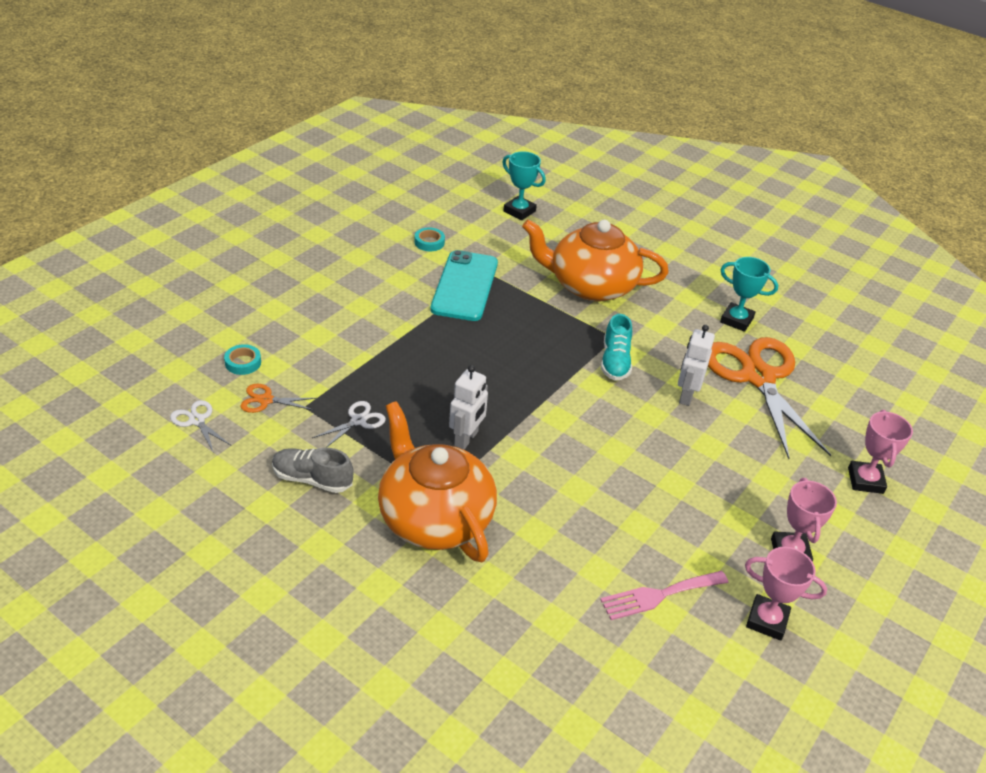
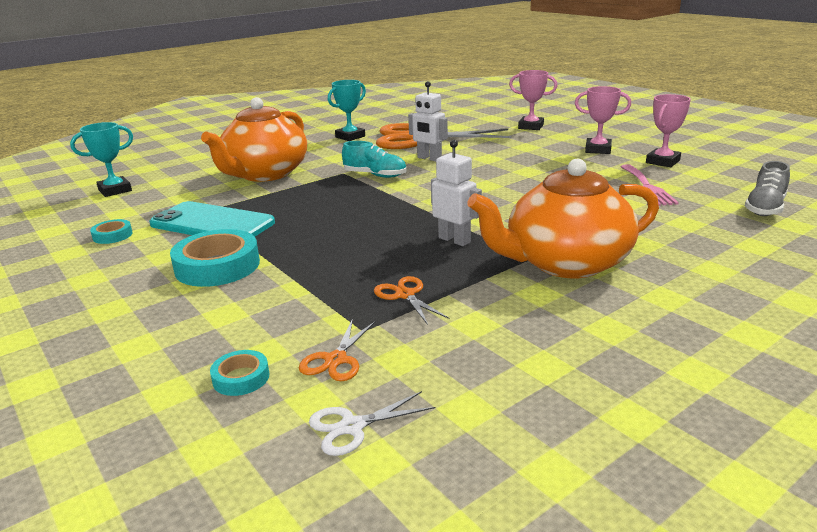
camera: 70 degrees left, 15 degrees down
grey shoe [272,448,354,493] -> grey shoe moved to [745,161,790,216]
white scissors [312,401,386,448] -> orange scissors [374,276,449,325]
none -> turquoise tape [170,229,260,287]

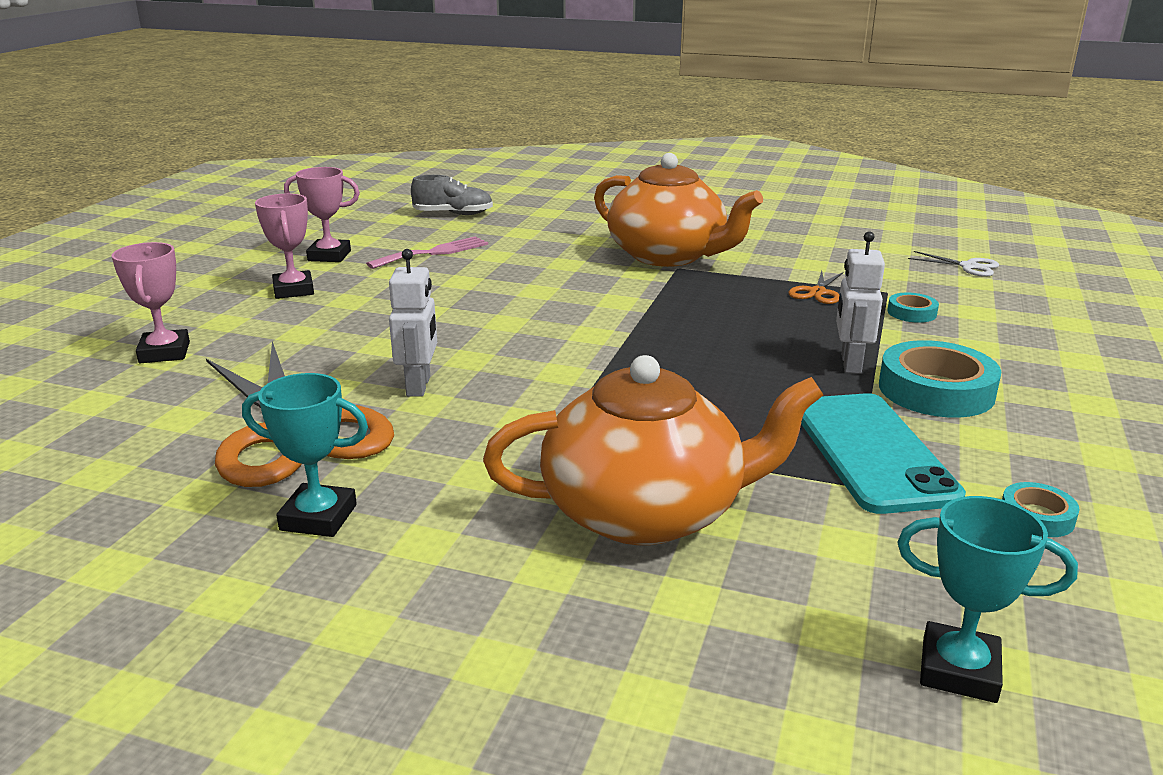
camera: 125 degrees left, 0 degrees up
turquoise tape [210,350,269,396] -> turquoise tape moved to [887,292,939,323]
orange scissors [299,319,376,381] -> none
turquoise shoe [342,141,407,178] -> none
white robot [431,140,482,246] -> white robot moved to [836,231,885,374]

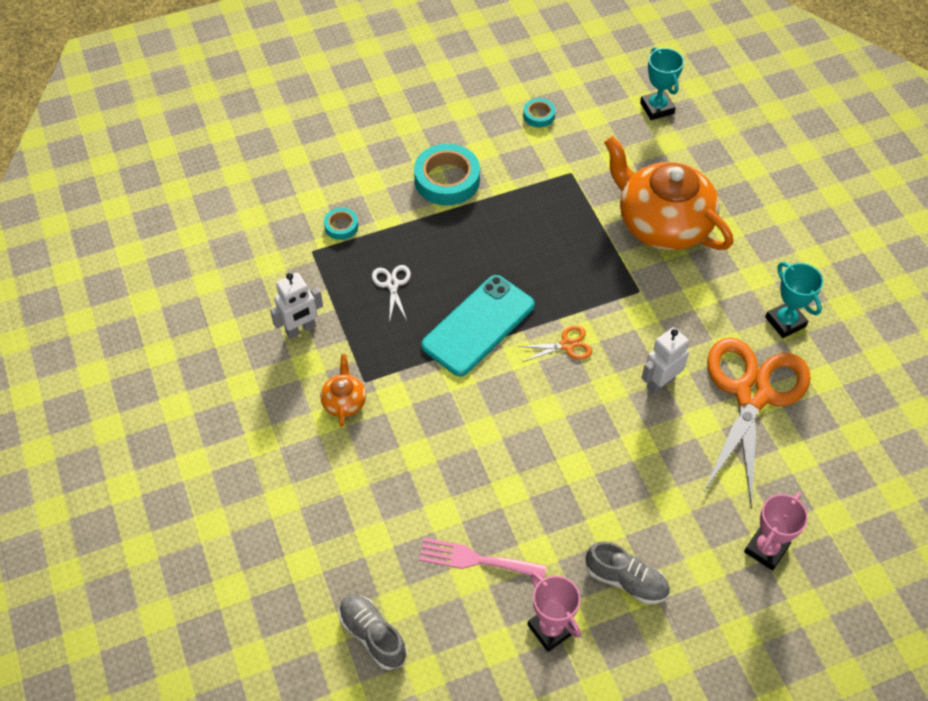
camera: 130 degrees left, 30 degrees up
pink trophy [255,194,314,299] -> grey shoe [586,541,670,604]
orange teapot [594,153,763,267] -> orange teapot [320,354,366,427], size x0.43
orange scissors [789,271,844,304] -> orange scissors moved to [518,325,592,362]
turquoise phone [801,393,966,514] -> turquoise phone moved to [421,275,535,376]
white robot [836,231,885,374] -> white robot moved to [270,273,323,339]
white scissors [908,251,999,277] -> white scissors moved to [372,265,411,324]

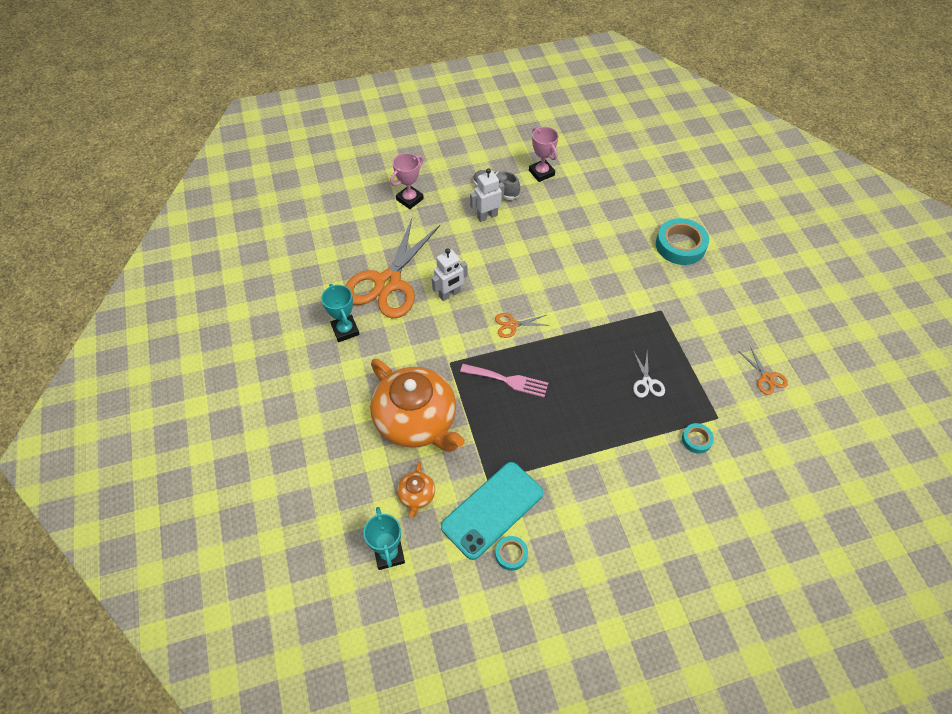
camera: 175 degrees left, 0 degrees up
white robot [270,273,323,339] -> white robot moved to [470,168,504,222]
orange teapot [320,354,366,427] -> orange teapot moved to [397,462,435,518]
grey shoe [339,594,407,670] -> none
turquoise tape [414,144,480,206] -> turquoise tape moved to [656,218,709,265]
pink fork [419,538,546,579] -> pink fork moved to [460,364,548,397]
turquoise phone [421,275,535,376] -> turquoise phone moved to [441,462,543,560]
none -> orange scissors [738,346,788,395]

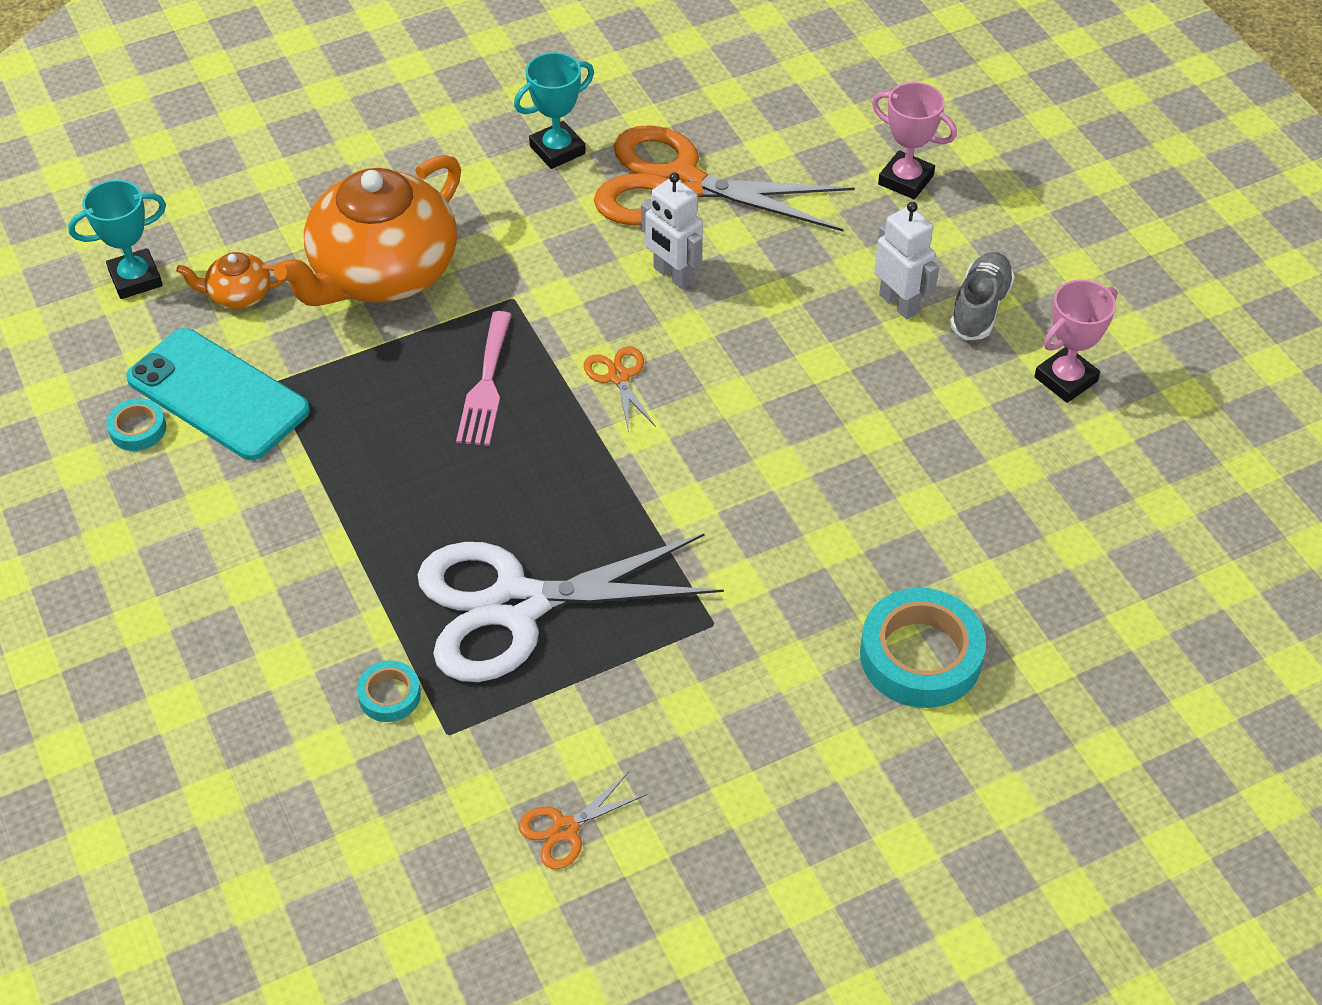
camera: 80 degrees right, 5 degrees down
white scissors [633,350,665,398] -> white scissors [417,533,724,682], size x2.49

